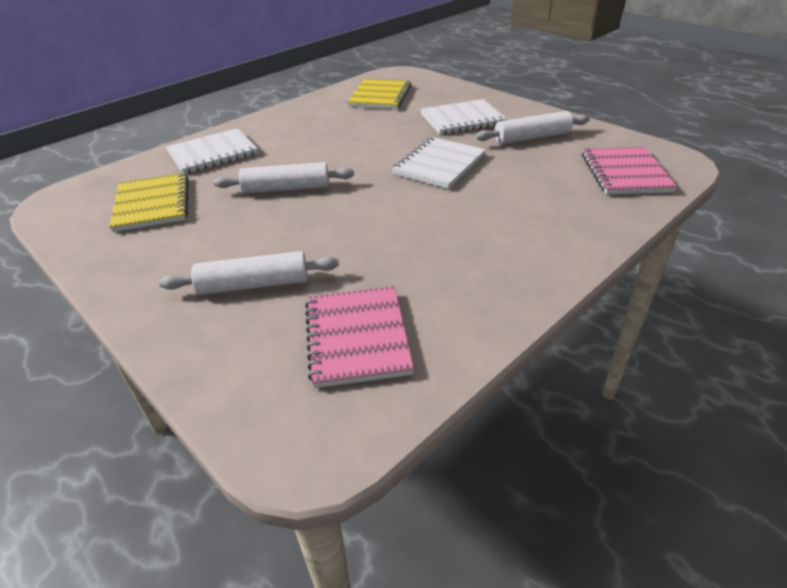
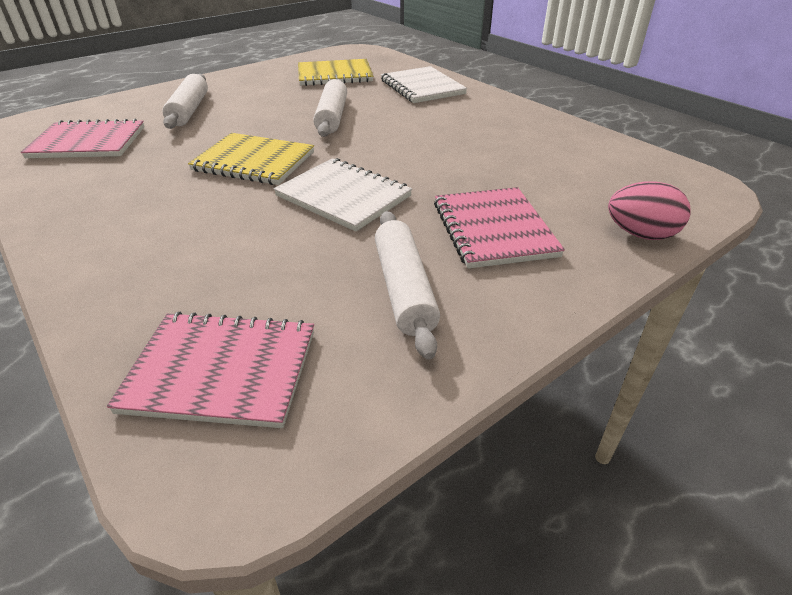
camera: 95 degrees right, 0 degrees up
yellow notebook [347,79,412,109] -> yellow notebook moved to [188,133,314,185]
white notebook [421,99,507,134] -> pink notebook [434,187,565,268]
none -> pink egg [608,181,691,240]

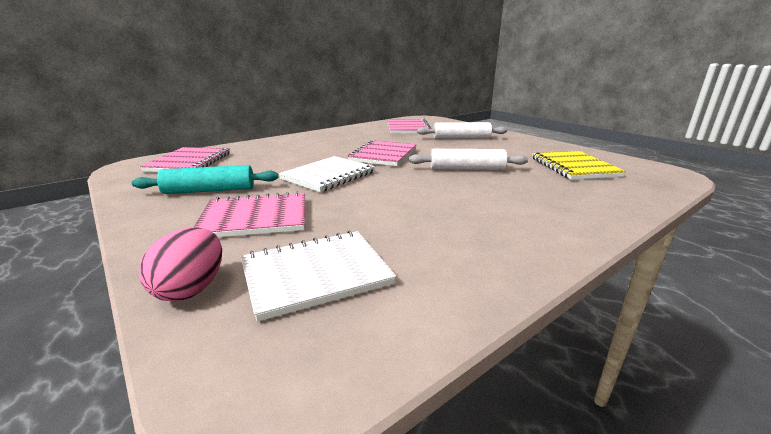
camera: 90 degrees right, 15 degrees down
yellow notebook [188,133,314,185] -> pink notebook [347,140,416,166]
white rolling pin [375,211,440,360] -> turquoise rolling pin [132,165,278,194]
white notebook [381,66,467,103] -> white notebook moved to [241,231,396,322]

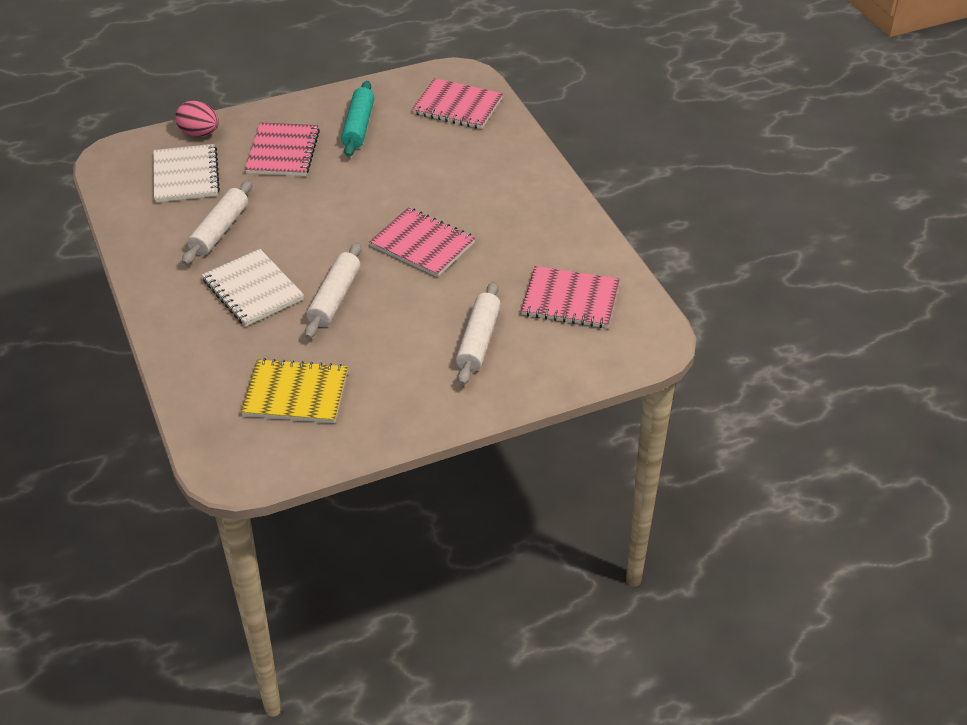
camera: 105 degrees right, 20 degrees up
white notebook [279,156,375,192] -> white notebook moved to [202,249,304,327]
none -> white rolling pin [182,180,252,265]

